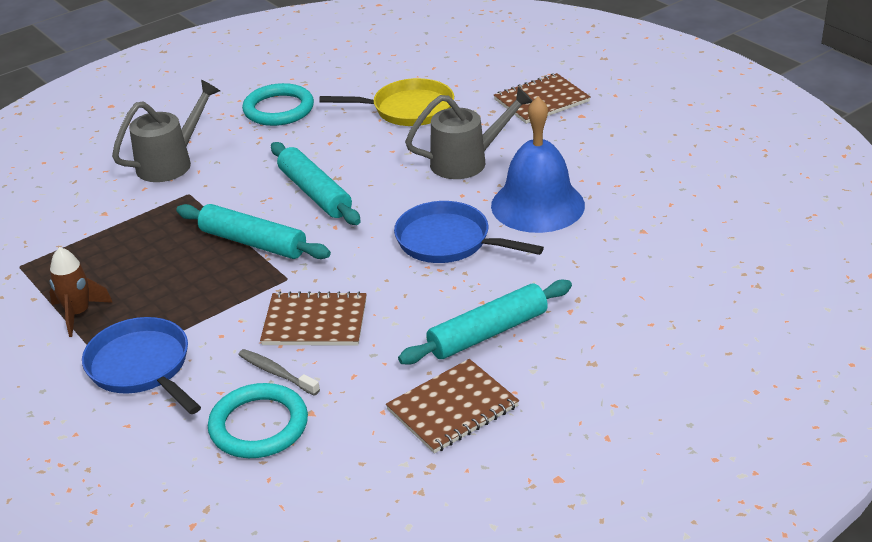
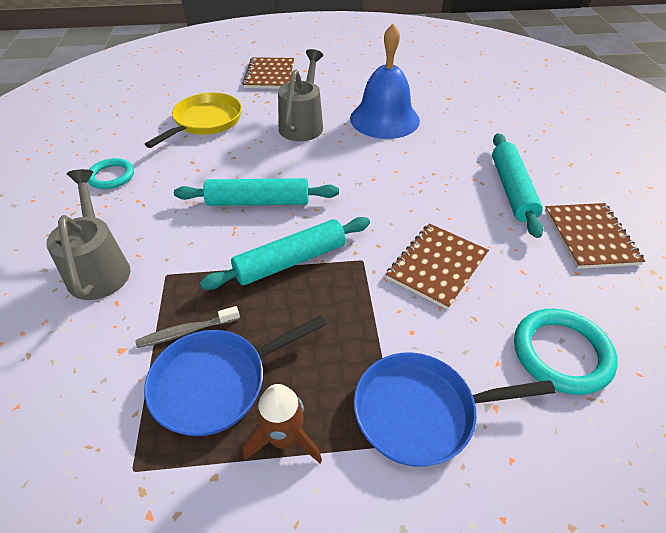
camera: 60 degrees left, 10 degrees up
grey toothbrush [238,349,320,396] -> grey toothbrush moved to [136,306,240,348]
turquoise ring [242,83,314,126] -> turquoise ring [88,158,134,189], size x0.65
blue pan [394,201,544,263] -> blue pan moved to [144,315,327,436]

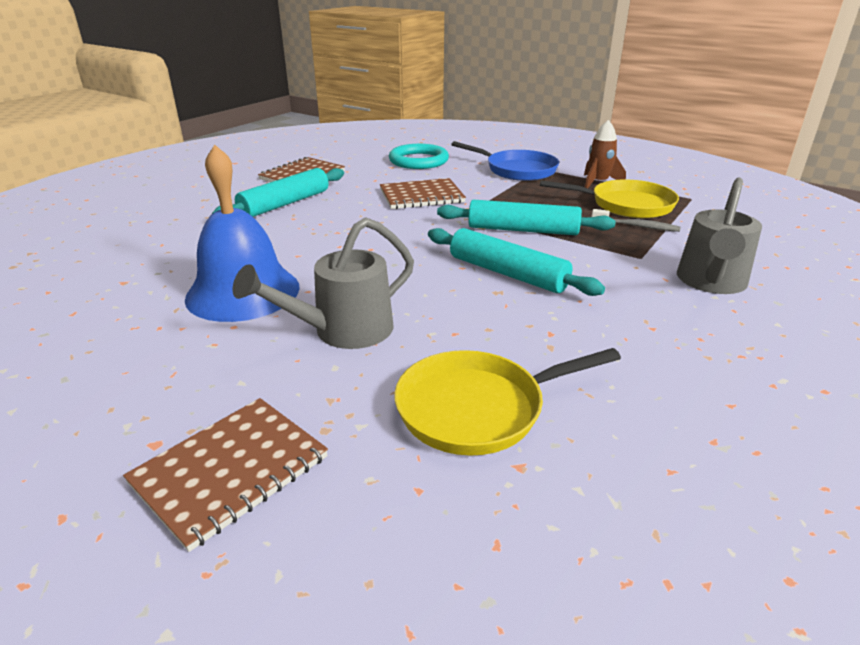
camera: 140 degrees left, 15 degrees down
turquoise ring [88,158,134,189] -> none
blue pan [144,315,327,436] -> yellow pan [540,179,679,218]

